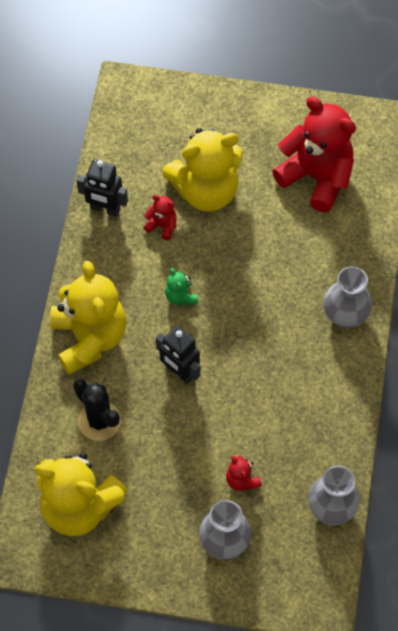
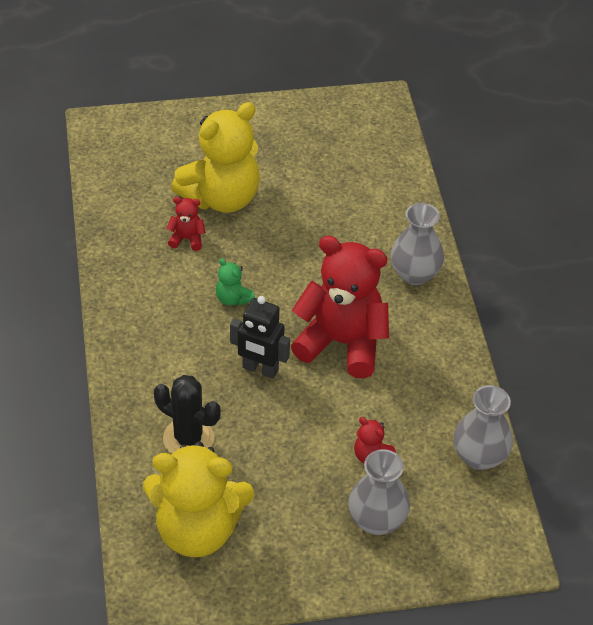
camera: 20 degrees left, 15 degrees down
yellow teddy bear [50,260,126,375] -> none
black robot [77,159,128,217] -> none
red teddy bear [272,97,356,212] -> red teddy bear moved to [291,236,389,378]

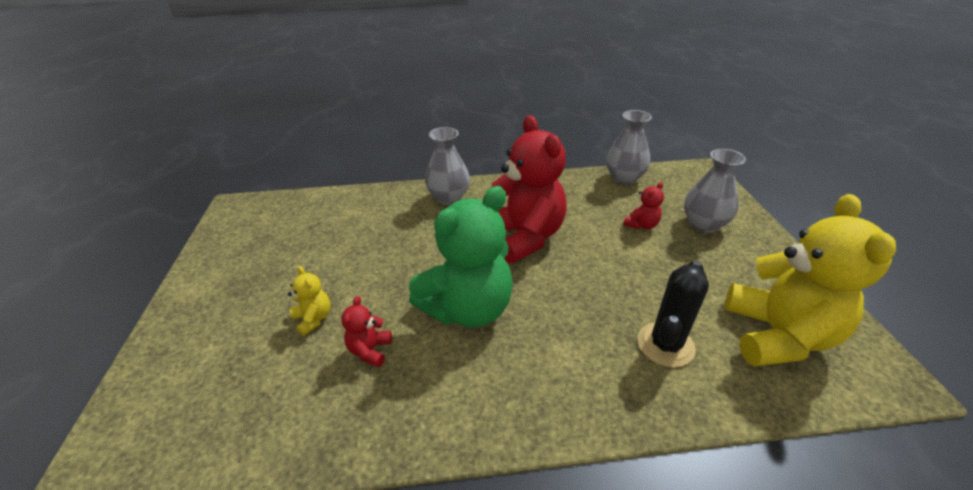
camera: 85 degrees left, 10 degrees down
yellow teddy bear [171,102,260,213] -> yellow teddy bear [288,266,330,336], size x0.42
green teddy bear [216,258,255,306] -> green teddy bear [409,186,513,327], size x2.38
black robot [230,296,290,379] -> none
red teddy bear [291,236,389,378] -> red teddy bear turned 135 degrees clockwise [492,115,567,263]

